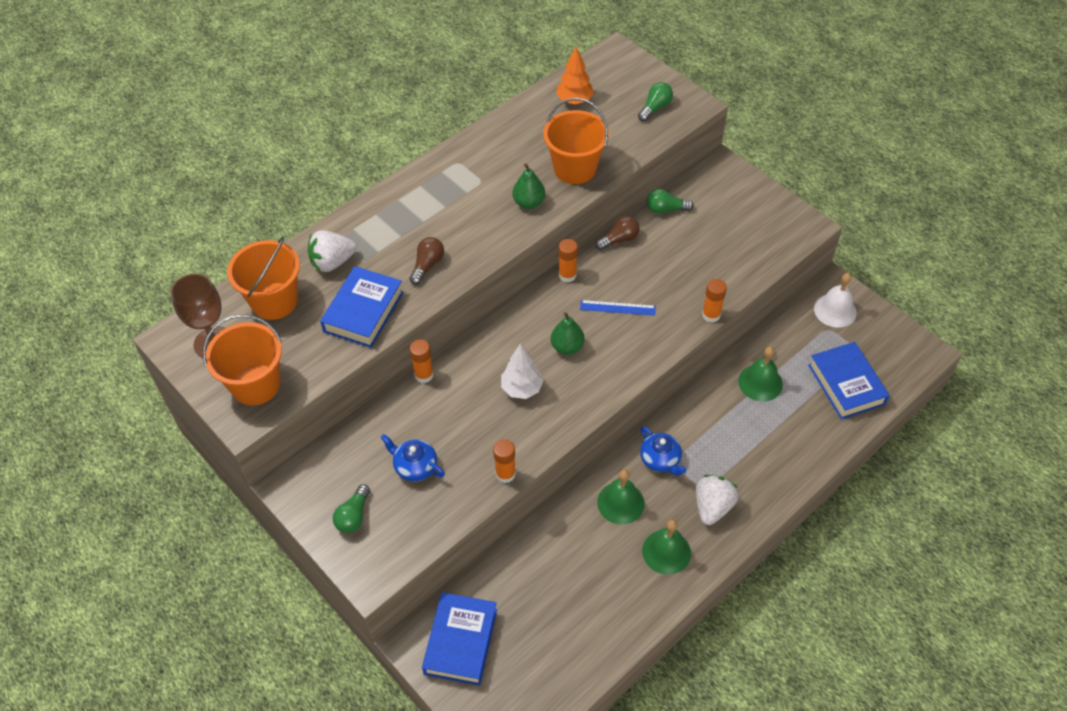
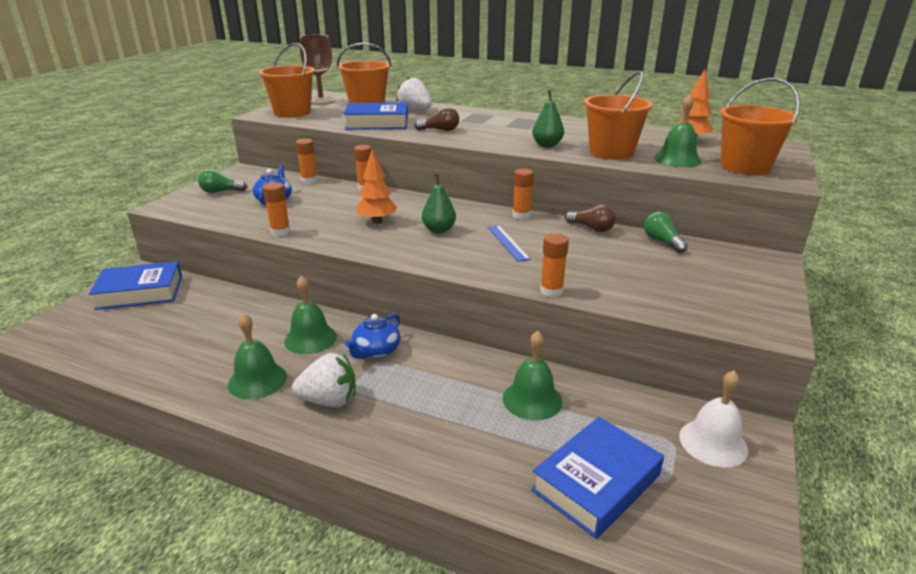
camera: 65 degrees right, 25 degrees down
white tree [501,344,544,399] -> orange tree [356,149,397,224]
green light bulb [638,82,673,122] -> orange bucket [720,78,800,175]
none -> orange glue stick [296,139,317,184]
none -> green bell [654,94,702,167]

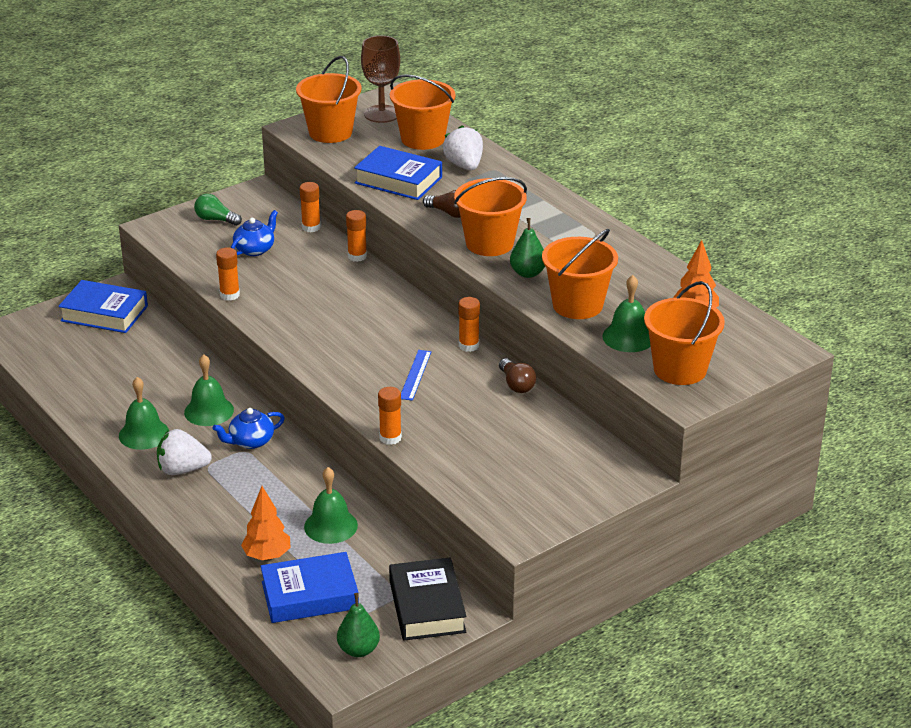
camera: 30 degrees right, 5 degrees up
white strawberry [292,353,355,407] -> white strawberry turned 150 degrees clockwise [157,429,212,475]
orange tree [356,149,397,224] -> orange tree moved to [241,486,290,560]
green pear [422,174,456,233] -> green pear moved to [337,593,380,657]
green light bulb [644,212,688,253] -> none
white bell [679,370,748,468] -> black book [389,558,466,641]
none -> orange bucket [454,177,527,256]

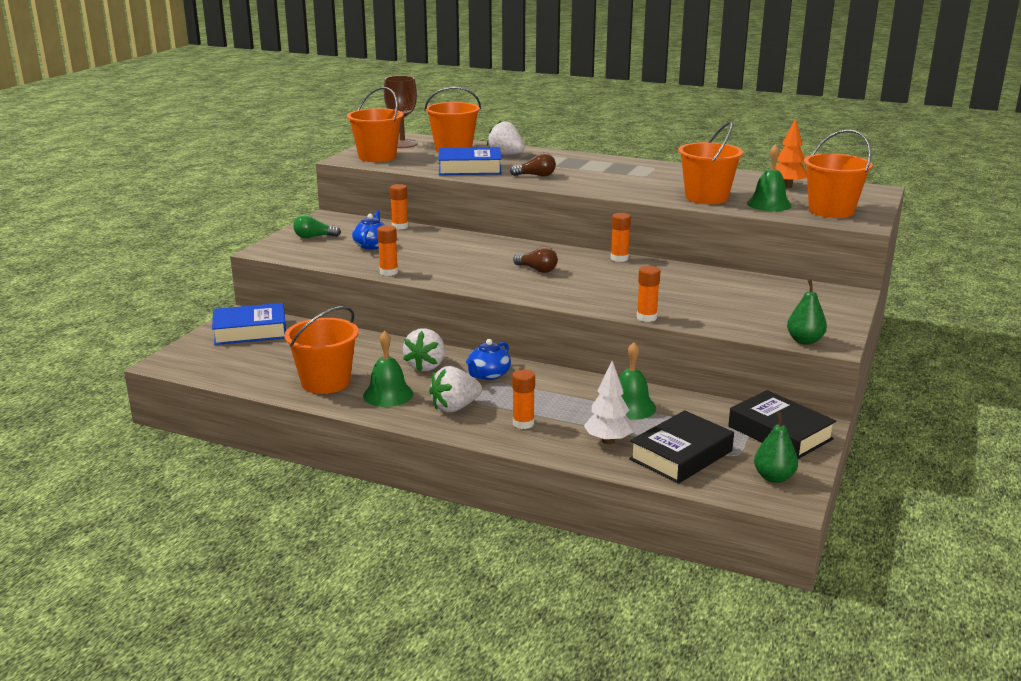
camera: 30 degrees left, 10 degrees down
green bell [184,354,234,426] -> white strawberry [403,328,445,372]
orange tree [241,486,290,560] -> white tree [584,361,633,444]
blue book [260,552,359,623] -> black book [629,410,734,484]
orange glue stick [346,210,367,262] -> orange glue stick moved to [512,370,535,429]
blue ruler [401,350,431,401] -> none
orange bucket [454,177,527,256] -> orange bucket moved to [284,306,359,394]
brown light bulb [499,358,536,393] -> brown light bulb moved to [513,247,558,273]
green pear [510,218,545,278] -> green pear moved to [787,280,827,345]

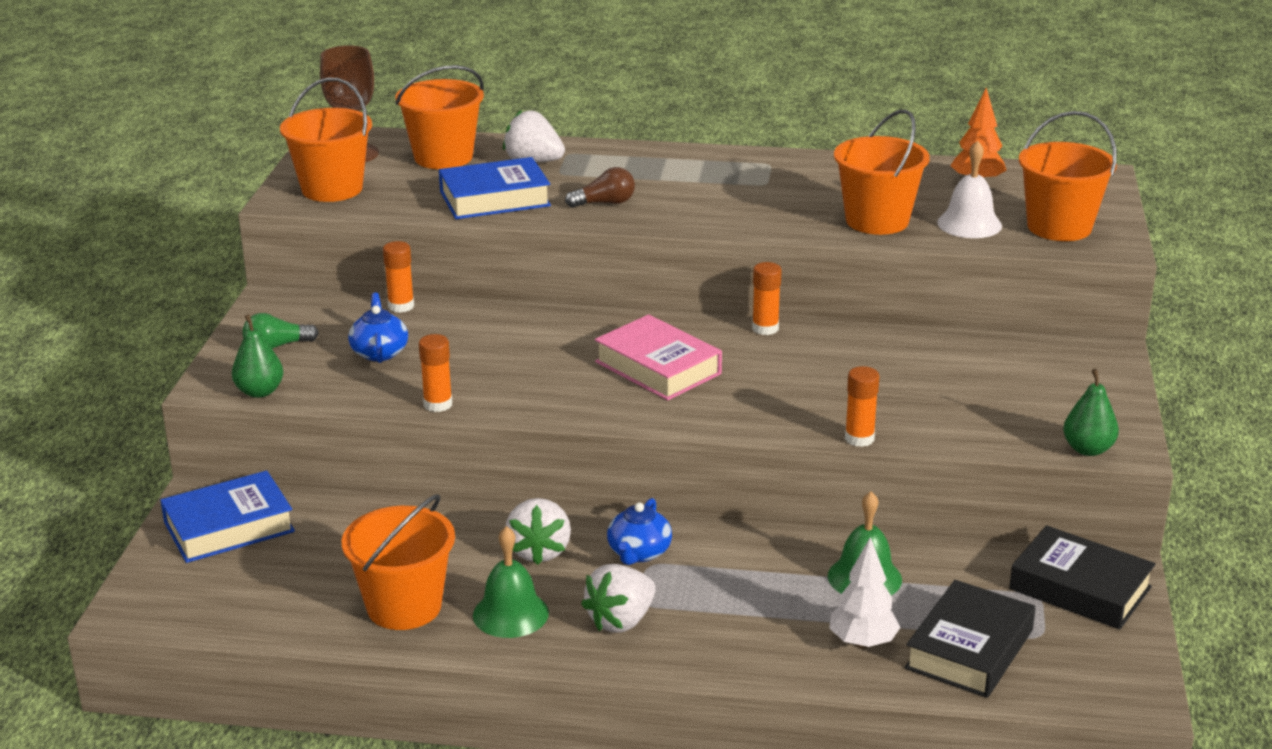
camera: 15 degrees left, 5 degrees up
orange glue stick [512,370,535,429] -> none
brown light bulb [513,247,558,273] -> pink book [595,314,722,400]
green bell [747,144,791,211] -> white bell [937,140,1002,238]
green pear [754,413,798,483] -> green pear moved to [232,314,284,398]

